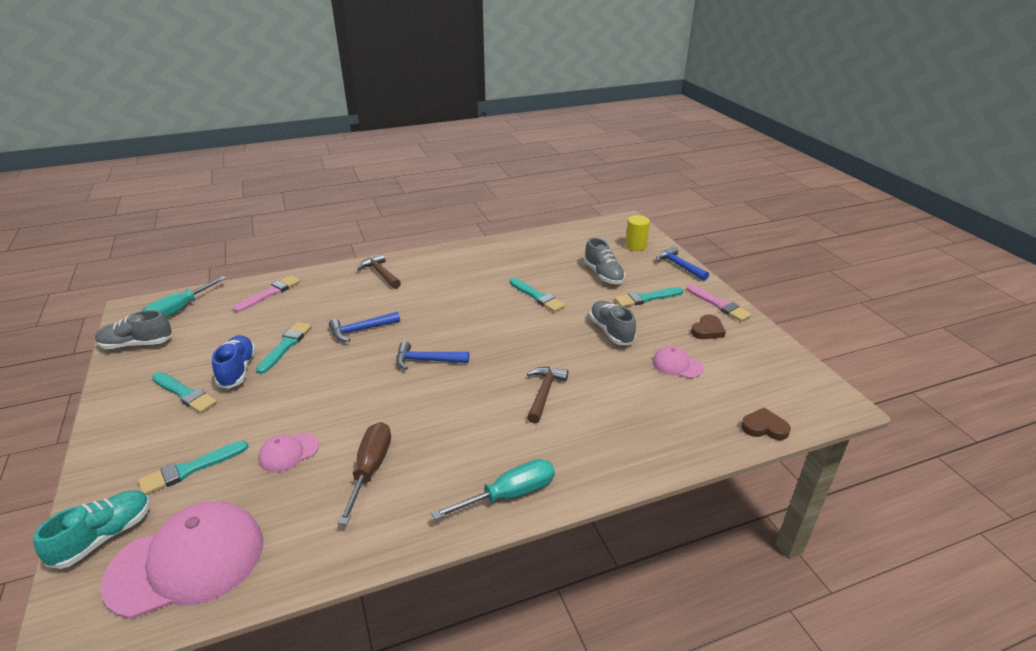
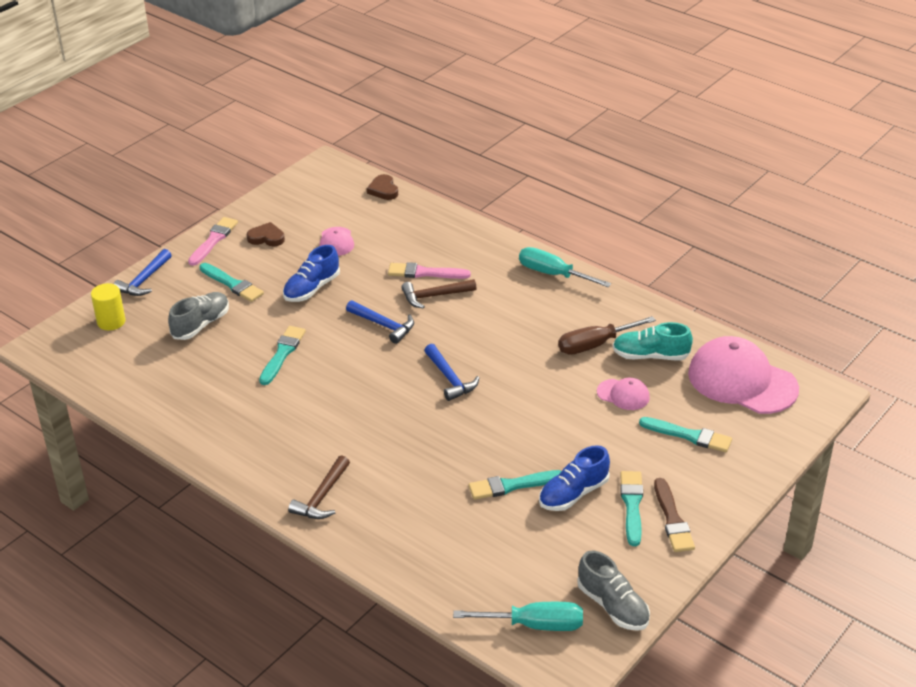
camera: 120 degrees left, 5 degrees up
turquoise shoe [33,490,151,569] -> turquoise shoe moved to [613,322,693,360]
pink brush [233,275,300,312] -> pink brush moved to [388,262,471,279]
blue hammer [329,312,400,342] -> blue hammer moved to [346,300,414,344]
grey shoe [590,301,636,345] -> blue shoe [283,245,340,302]
none -> brown brush [654,478,695,552]

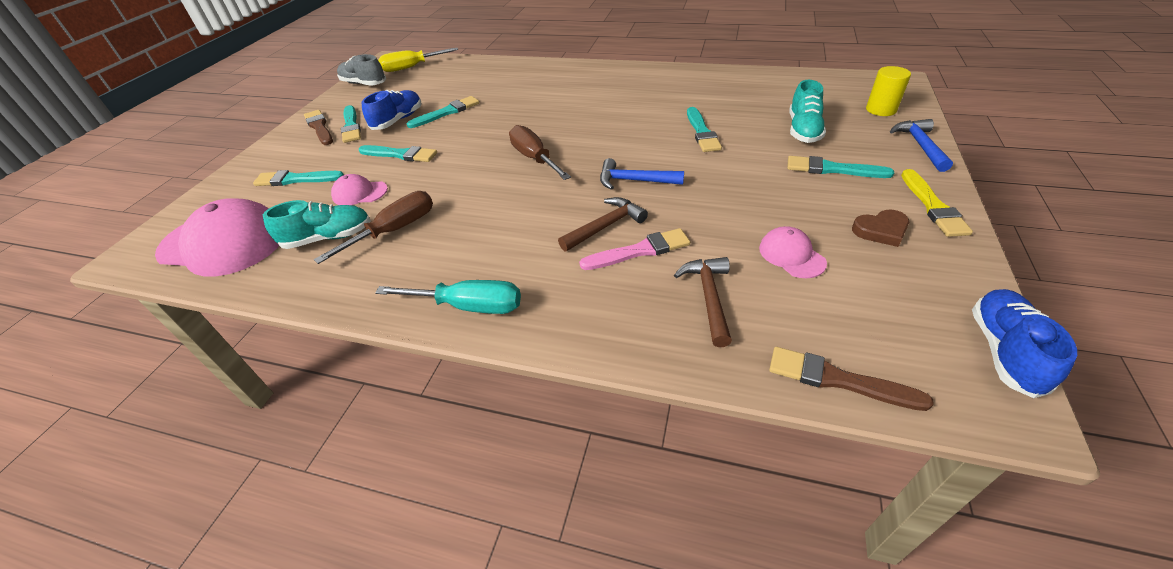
camera: 160 degrees right, 5 degrees up
grey shoe [168,292,229,340] -> turquoise shoe [789,80,826,143]
pink brush [188,217,238,266] -> yellow brush [901,169,973,237]
blue shoe [283,245,340,302] -> blue shoe moved to [972,289,1077,398]
brown hammer [288,455,350,519] -> brown hammer moved to [674,257,732,347]
brown heart [367,174,398,200] -> brown brush [769,347,933,411]
blue hammer [424,344,479,401] -> brown screwdriver [509,125,571,180]
turquoise screwdriver [453,602,583,631] -> yellow screwdriver [378,48,458,72]
none -> turquoise brush [359,145,437,162]

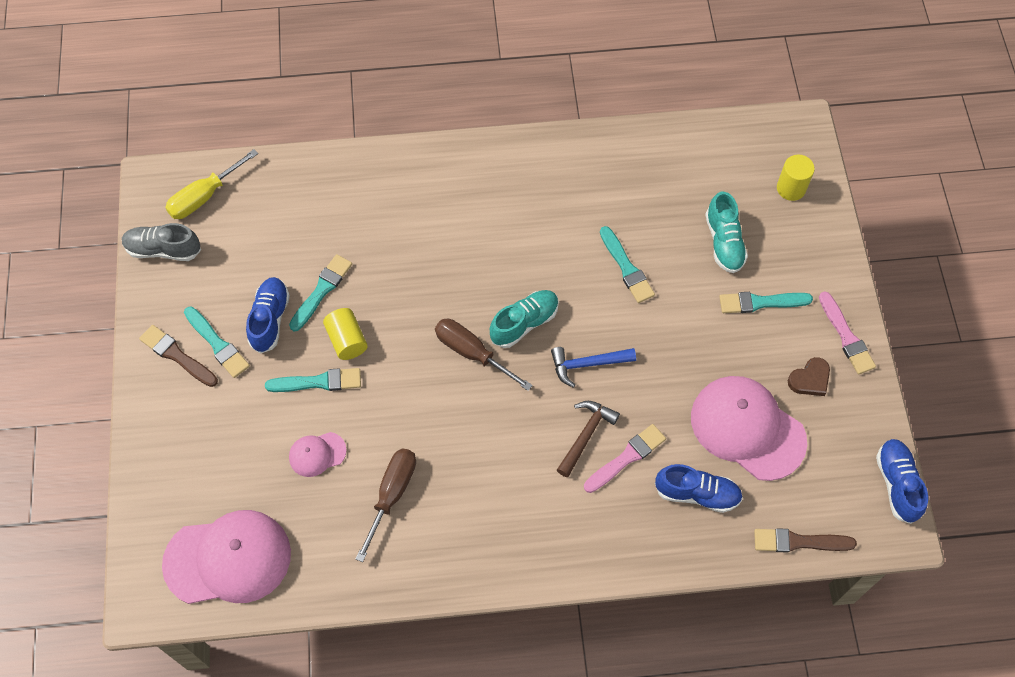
camera: 25 degrees left, 20 degrees up
turquoise brush [253,170,344,186] -> none
turquoise shoe [263,200,371,249] -> turquoise shoe moved to [490,290,559,348]
turquoise screwdriver [375,280,521,314] -> none
brown hammer [674,257,732,347] -> blue shoe [655,464,743,513]
pink cap [759,226,827,278] -> pink cap [691,376,807,481], size x2.11
blue hammer [890,119,953,172] -> none
yellow brush [901,169,973,237] -> pink brush [819,291,876,375]
none -> yellow cylinder [323,308,368,360]

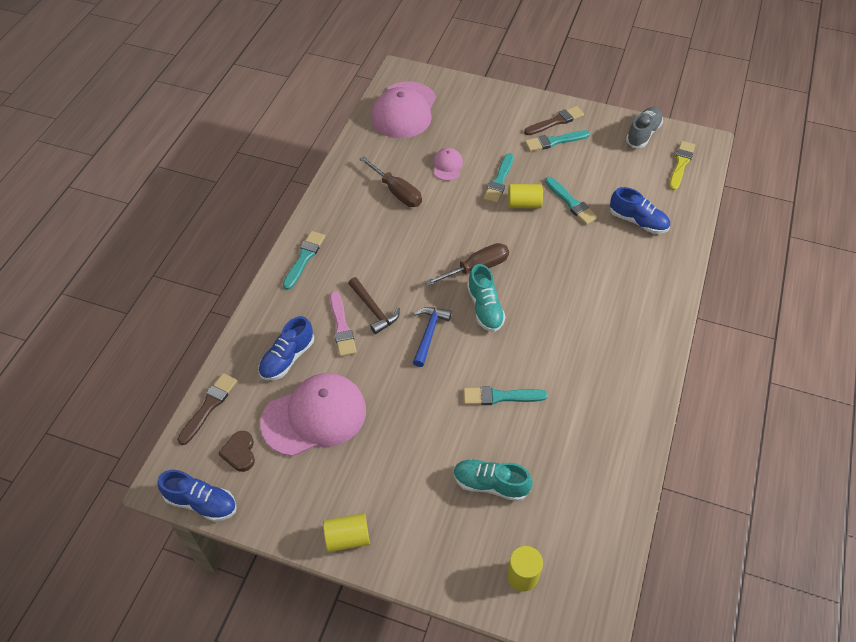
camera: 115 degrees right, 10 degrees down
yellow screwdriver [165,149,258,219] -> yellow brush [669,141,695,191]
blue shoe [246,277,290,354] -> blue shoe moved to [610,187,670,234]
turquoise brush [719,292,813,313] -> turquoise brush moved to [283,231,325,290]
brown heart [788,357,830,396] -> brown heart moved to [219,431,255,472]
pink brush [819,291,876,375] -> yellow cylinder [323,513,370,552]

